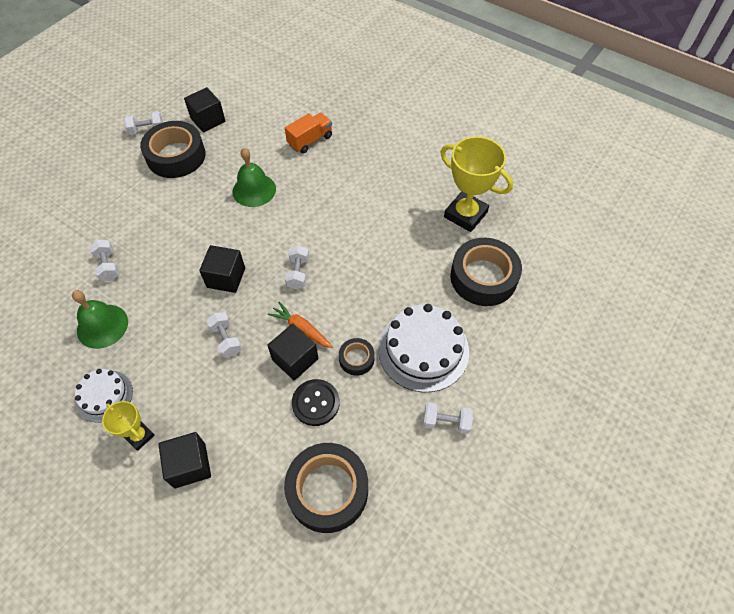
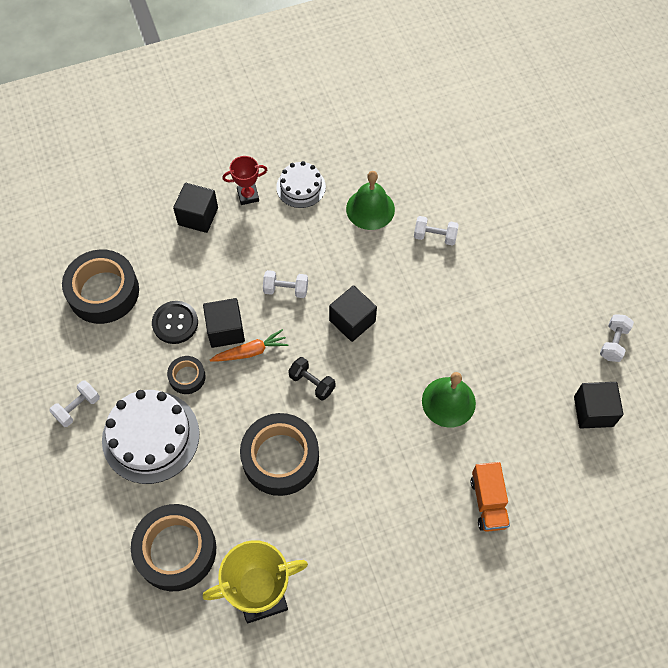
camera: 125 degrees right, 5 degrees up
yellow trophy [102,401,155,451] -> red trophy [222,156,267,205]
black tape [140,121,206,178] -> black tape moved to [240,413,319,496]
white dumbbell [285,245,309,289] -> black dumbbell [288,357,335,401]

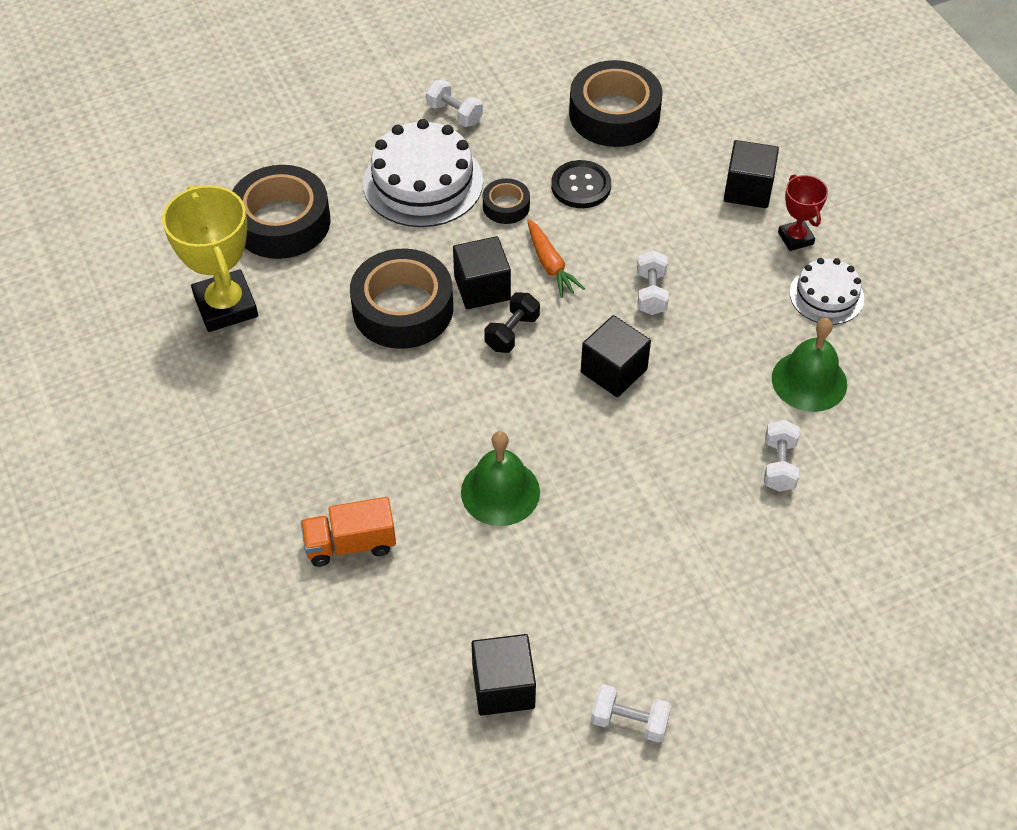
camera: 85 degrees right, 10 degrees down
black cube [203,298,245,348] -> black cube moved to [453,236,511,309]

